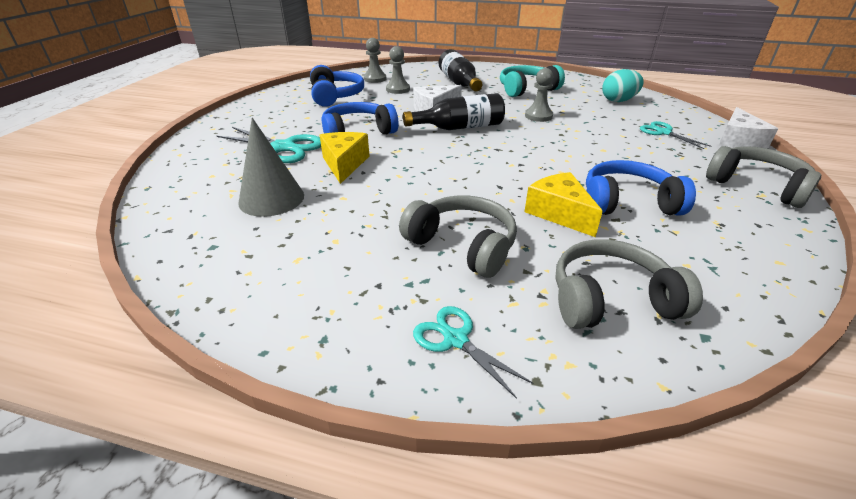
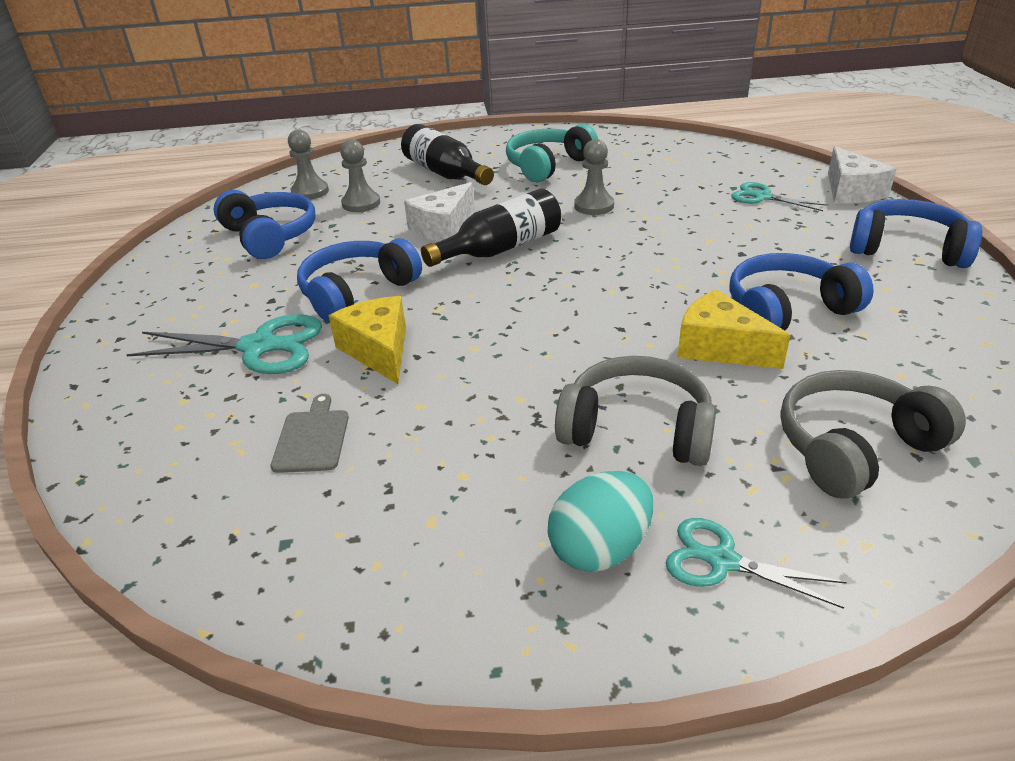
camera: 20 degrees left, 0 degrees up
grey cone [238,118,304,217] -> grey cutting board [271,394,349,473]
turquoise egg [602,69,644,102] -> turquoise egg moved to [548,471,653,572]
grey headphones [706,146,821,208] -> blue headphones [850,199,982,268]

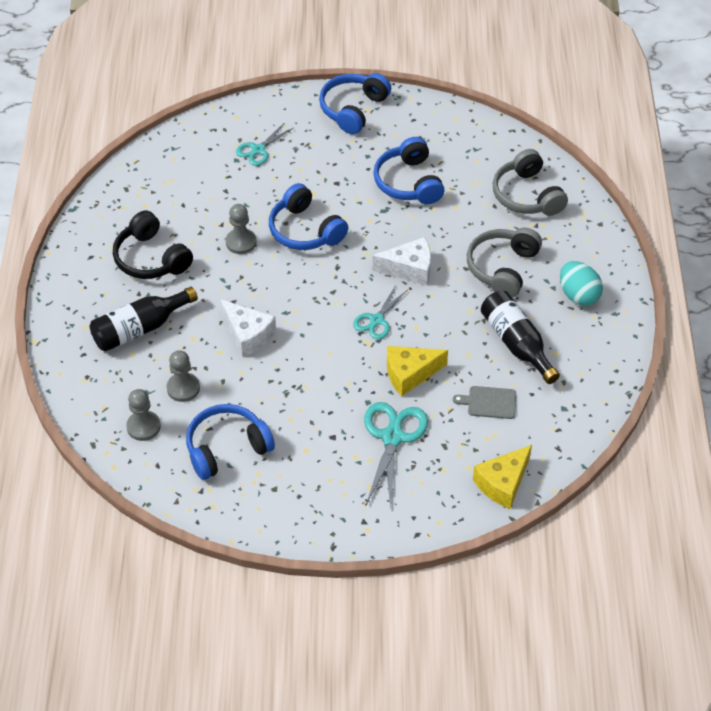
camera: 85 degrees left, 15 degrees up
blue headphones [297,238,422,323] -> blue headphones moved to [269,183,348,250]
black bottle [421,188,561,267] -> black bottle moved to [481,291,560,384]
turquoise headphones [506,124,598,182] -> black headphones [113,210,193,279]
turquoise scissors [666,518,847,609] -> turquoise scissors moved to [353,285,407,339]
yellow cheese [677,289,790,369] -> yellow cheese moved to [473,445,532,509]
white cheese [828,146,897,203] -> white cheese moved to [373,237,431,286]

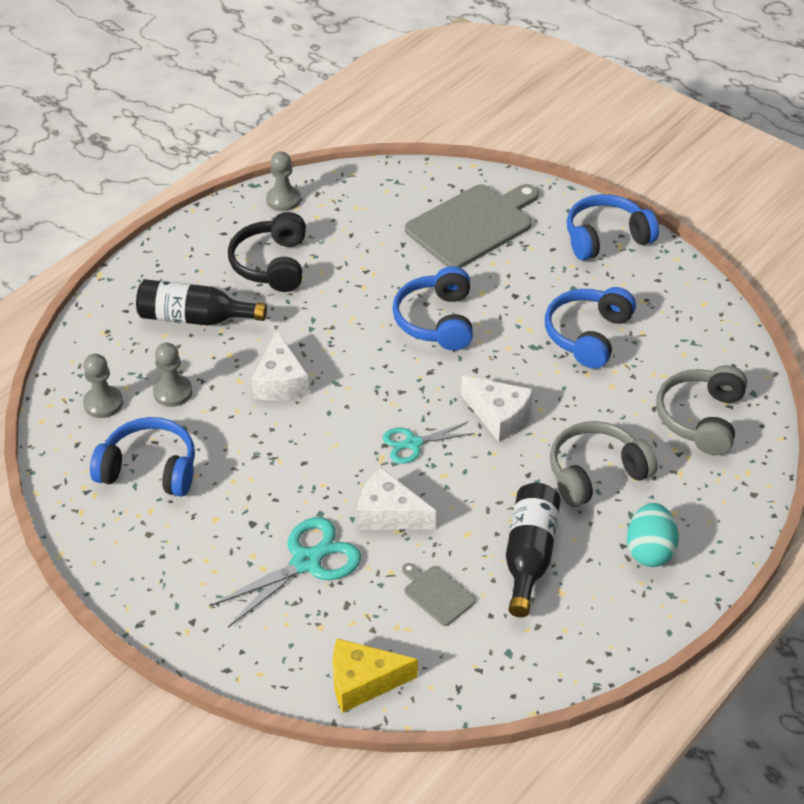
camera: 40 degrees right, 5 degrees down
grey pawn [226,204,256,254] -> grey pawn moved to [266,152,301,211]
turquoise scissors [236,122,293,166] -> grey cutting board [405,184,539,268]
yellow cheese [387,346,448,396] -> white cheese [357,468,436,530]

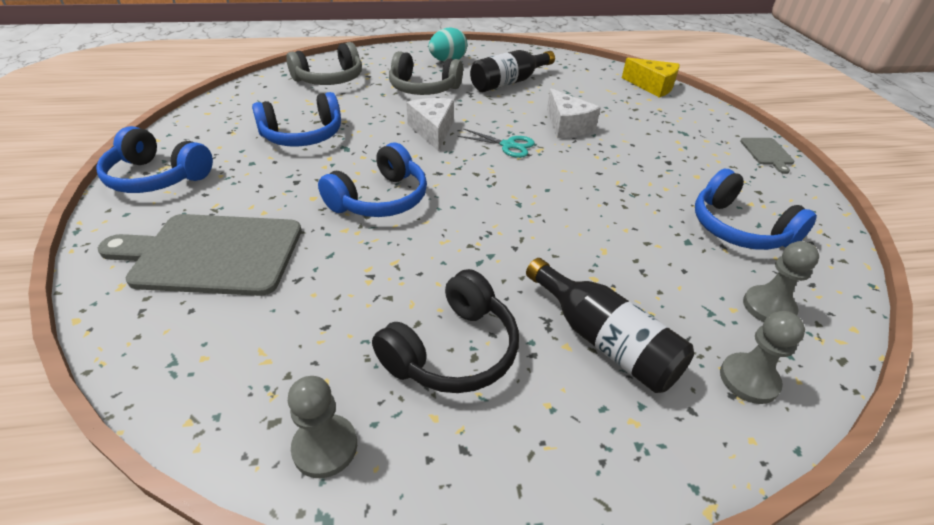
camera: 140 degrees left, 5 degrees down
grey pawn [153,343,192,407] -> grey pawn moved to [720,311,805,404]
turquoise scissors [209,517,361,628] -> none
white cheese [252,330,309,401] -> none
grey cutting board [402,563,476,626] -> grey cutting board moved to [740,138,795,174]

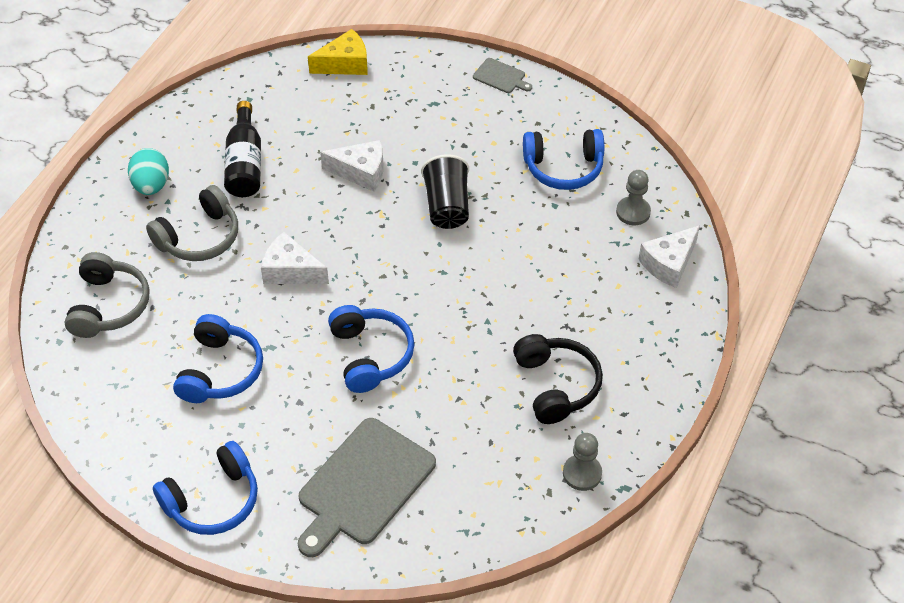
camera: 55 degrees left, 10 degrees up
turquoise scissors [457,128,535,158] -> none
black bottle [526,258,694,393] -> none
grey pawn [720,311,805,404] -> white cheese [638,225,700,288]
none -> black cup [421,154,469,229]

